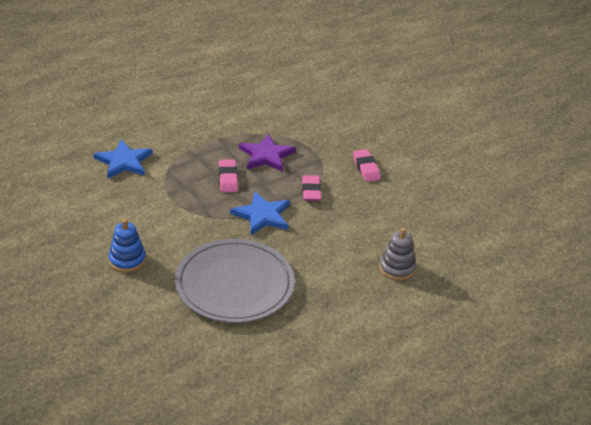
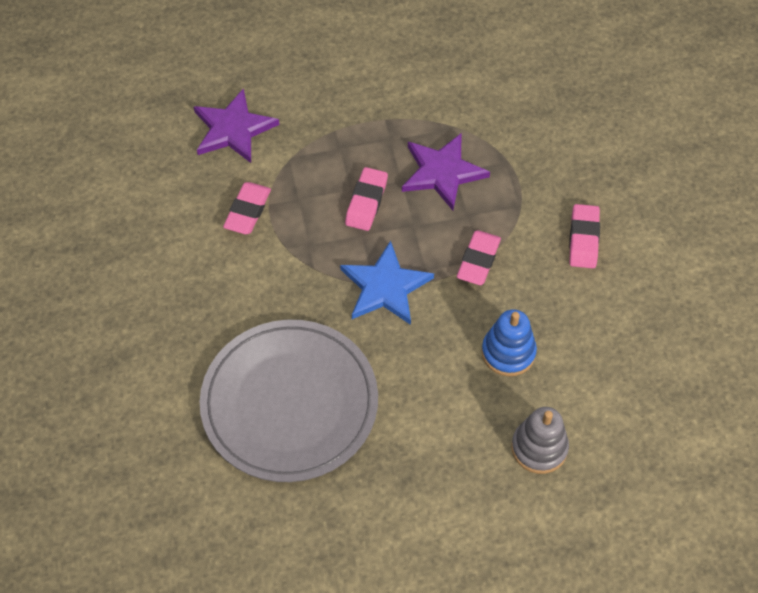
camera: 25 degrees right, 20 degrees up
blue star [94,139,153,178] -> purple star [193,88,279,163]
blue stacking toy [108,219,146,272] -> blue stacking toy moved to [482,309,537,376]
none -> pink eraser [223,182,271,234]

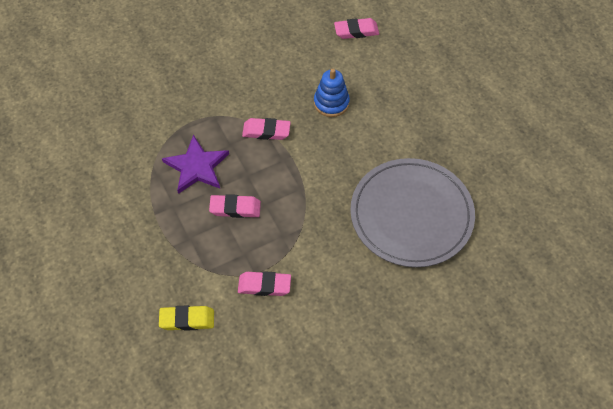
camera: 105 degrees left, 0 degrees up
purple star [193,88,279,163] -> yellow eraser [159,305,214,331]
blue star [340,241,434,325] -> none
grey stacking toy [511,407,569,474] -> none
pink eraser [569,204,600,268] -> pink eraser moved to [334,18,379,39]

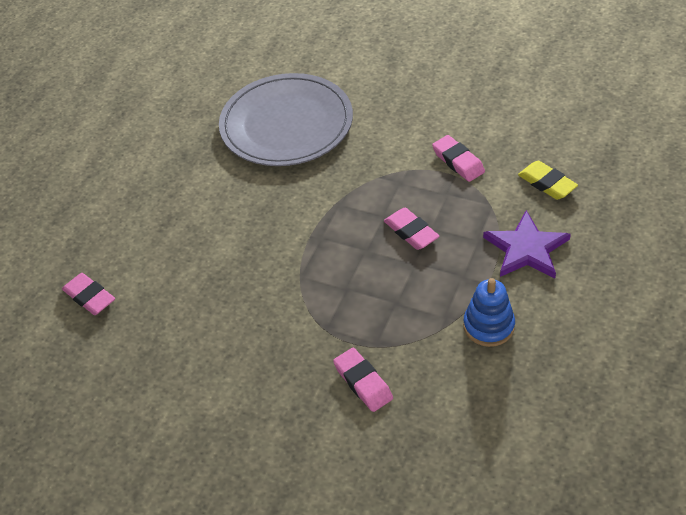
camera: 125 degrees left, 10 degrees down
purple star [162,135,229,194] -> purple star moved to [483,210,571,278]
pink eraser [242,118,291,140] -> pink eraser moved to [333,348,393,412]
blue stacking toy [314,69,350,117] -> blue stacking toy moved to [463,278,515,347]

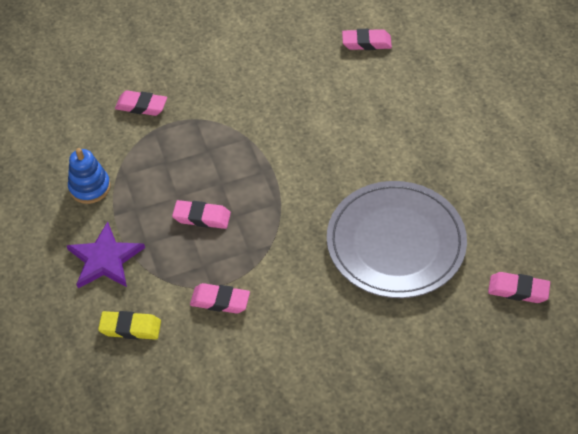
camera: 135 degrees right, 5 degrees up
none -> pink eraser [488,272,550,303]

